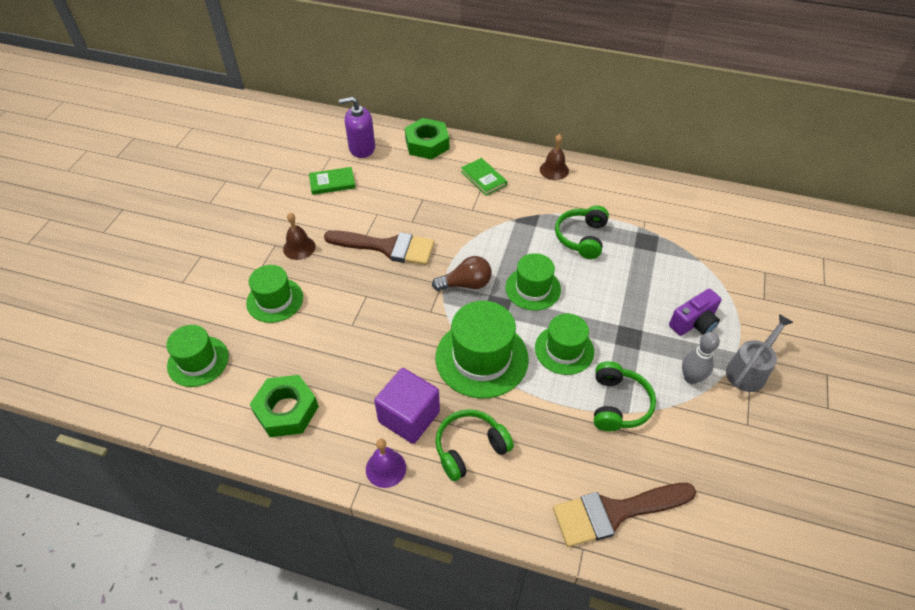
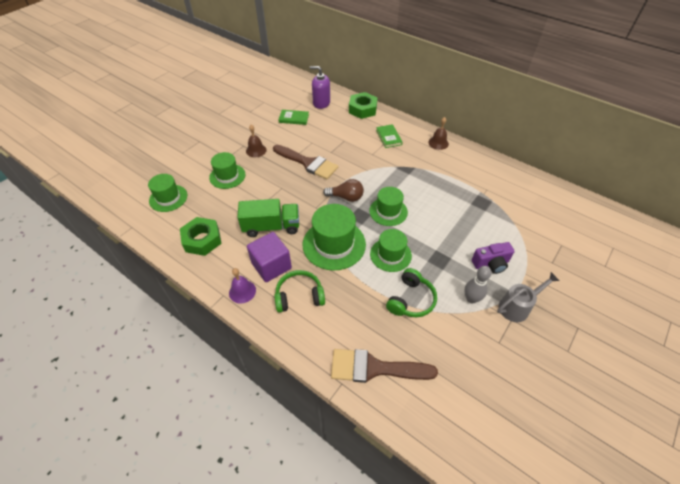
camera: 20 degrees right, 0 degrees up
green headphones [555,205,609,259] -> none
none -> green truck [237,199,299,237]

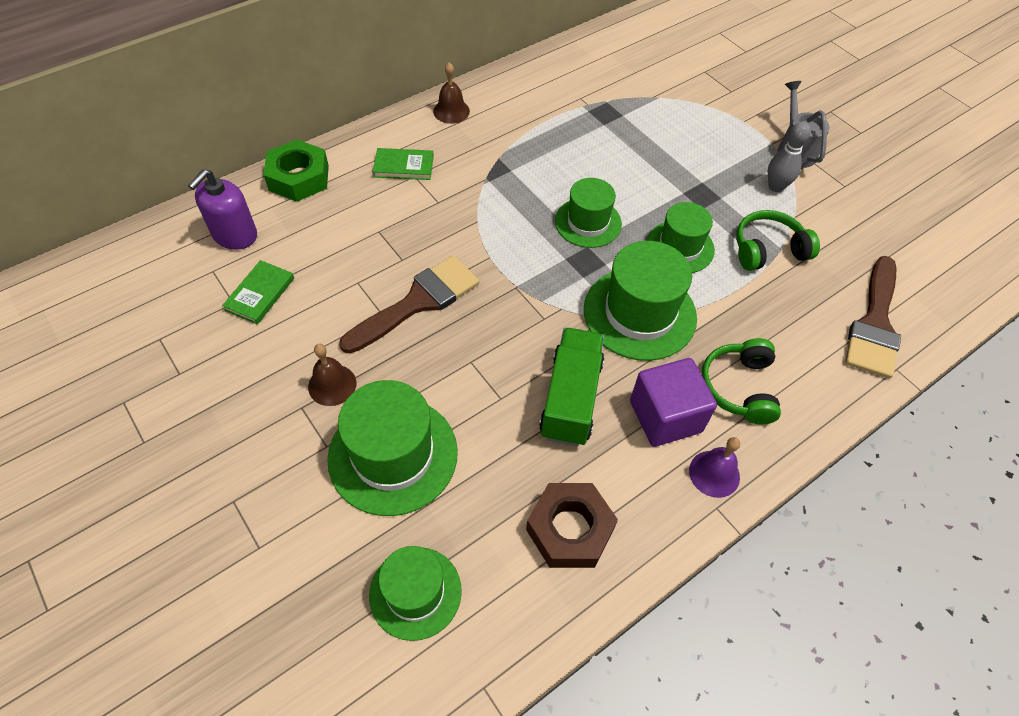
camera: 75 degrees left, 5 degrees up
green nut [180,217,222,256] -> brown nut [526,483,618,568]
green hat [209,152,245,189] -> green hat [327,380,458,516], size x1.55
brown light bulb [323,179,364,202] -> none
green headphones [386,268,437,317] -> green headphones turned 60 degrees counterclockwise [736,210,820,271]
purple camera [472,242,515,274] -> none

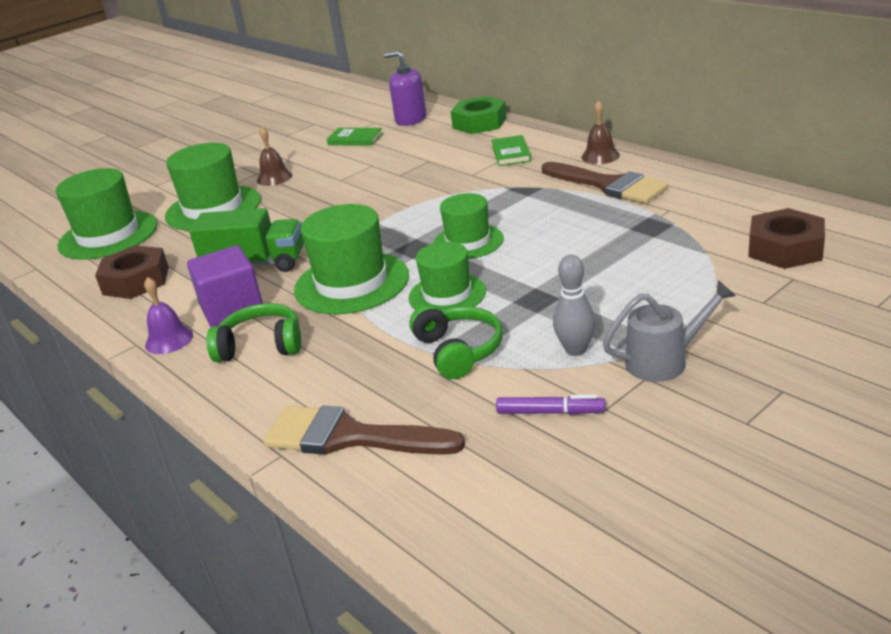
camera: 90 degrees right, 25 degrees down
brown brush [339,255,479,354] -> brown brush moved to [542,162,669,204]
green hat [369,546,462,641] -> green hat [56,168,158,260], size x1.55
none -> purple marker [496,395,606,415]
none -> brown nut [748,208,825,269]

